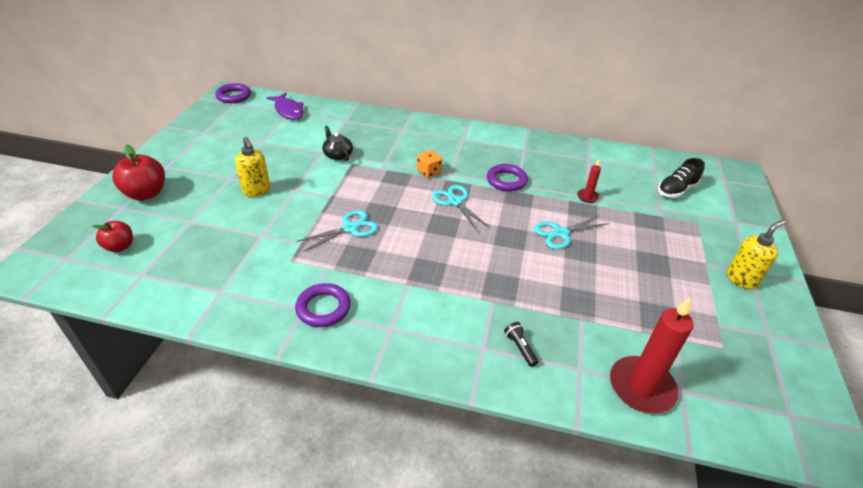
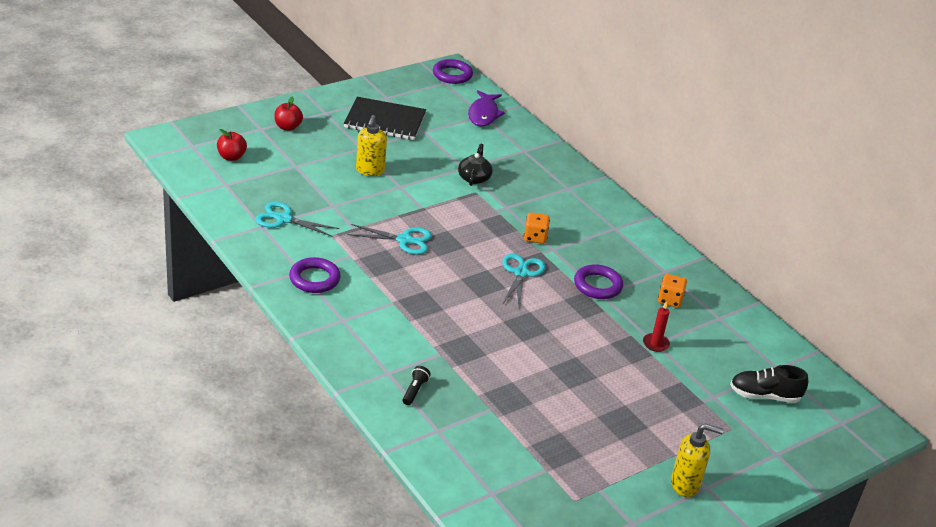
camera: 40 degrees right, 5 degrees down
red apple [112,144,165,201] -> red apple [274,97,303,131], size x0.62
turquoise scissors [534,215,609,249] -> turquoise scissors moved to [255,202,339,237]
red candle [610,297,694,414] -> none
none -> black notebook [344,97,426,140]
none -> orange dice [658,274,687,308]

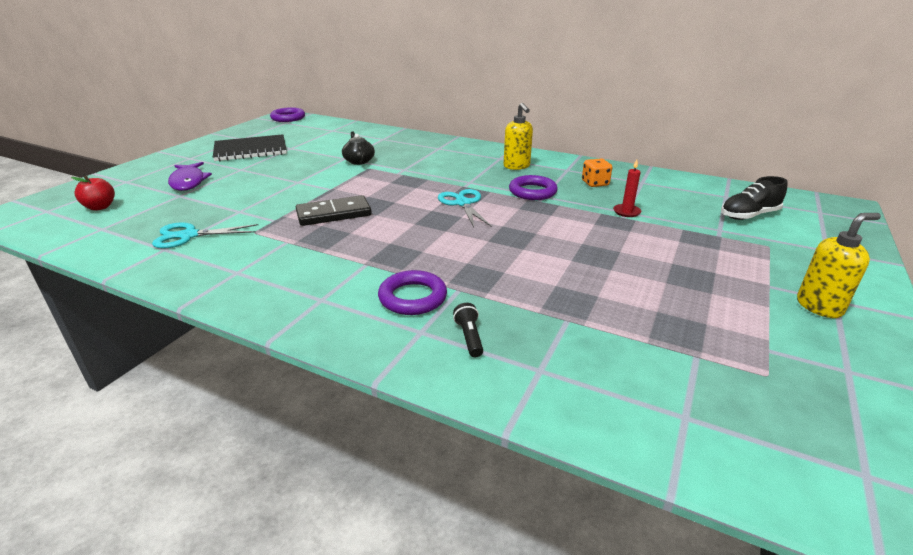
camera: 25 degrees left, 5 degrees down
red apple [274,97,303,131] -> none
purple ring [289,257,341,293] -> purple ring moved to [378,270,447,315]
turquoise scissors [348,224,432,255] -> black domino [296,195,372,226]
yellow soap dispenser [356,115,387,176] -> yellow soap dispenser moved to [504,103,533,170]
purple fish [468,90,505,126] -> purple fish moved to [168,162,212,191]
orange dice [524,212,550,244] -> none

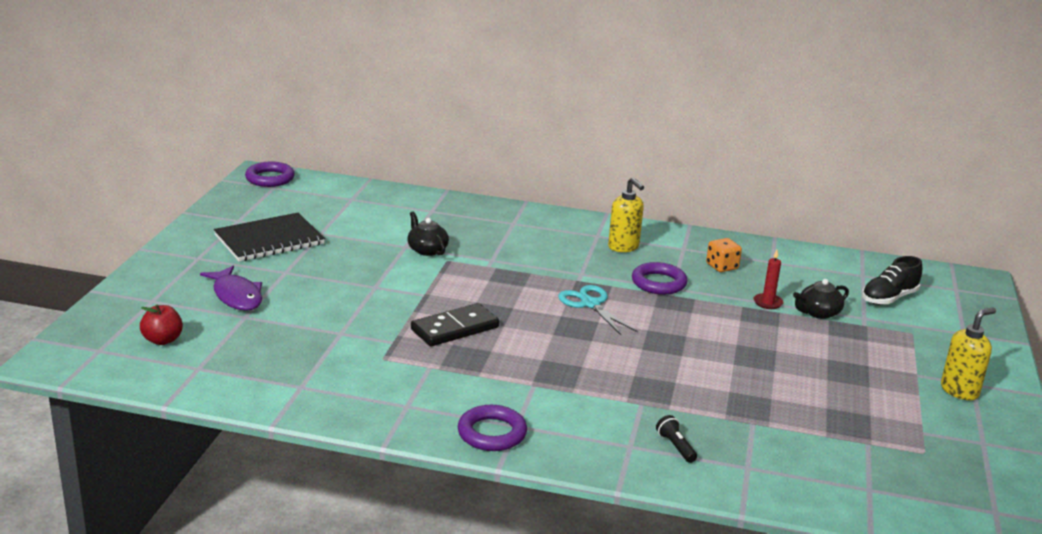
camera: 15 degrees left, 5 degrees down
turquoise scissors [152,223,258,249] -> none
purple ring [378,270,447,315] -> purple ring moved to [458,405,527,451]
none -> black teapot [793,279,849,319]

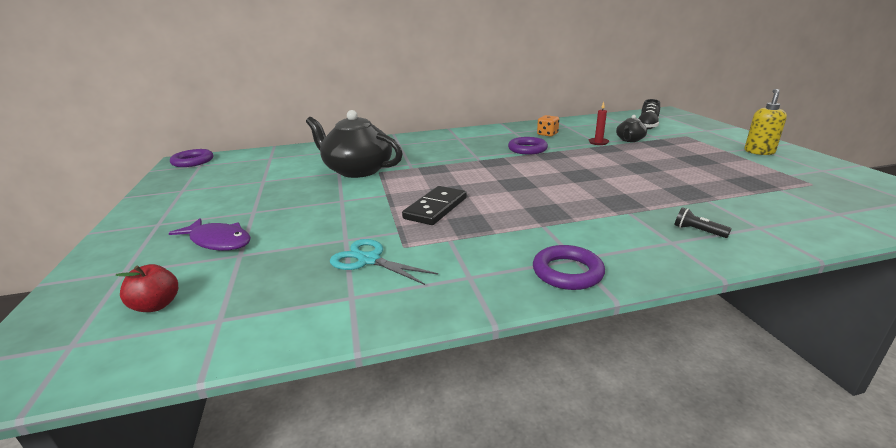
camera: 25 degrees left, 0 degrees up
black notebook [214,213,325,262] -> none
black teapot [407,212,449,256] -> black teapot [306,110,403,178], size x2.12
turquoise scissors [558,285,638,335] -> turquoise scissors moved to [330,239,438,285]
yellow soap dispenser [608,177,644,252] -> none

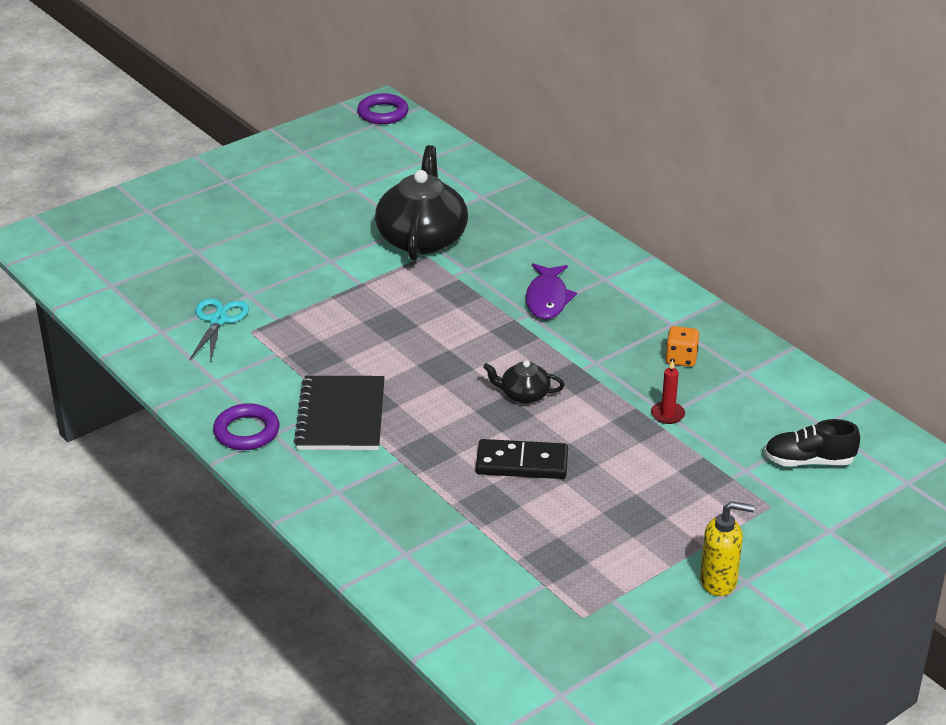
camera: 65 degrees right, 10 degrees up
red apple [115,264,178,312] -> none
purple fish [169,218,251,251] -> purple fish moved to [526,264,577,319]
black domino [402,186,467,225] -> black domino moved to [476,439,568,479]
purple ring [508,137,548,155] -> none
black teapot [616,115,647,142] -> black teapot moved to [483,360,565,404]
black flashlight [674,207,732,238] -> none
none -> black notebook [294,376,385,450]

